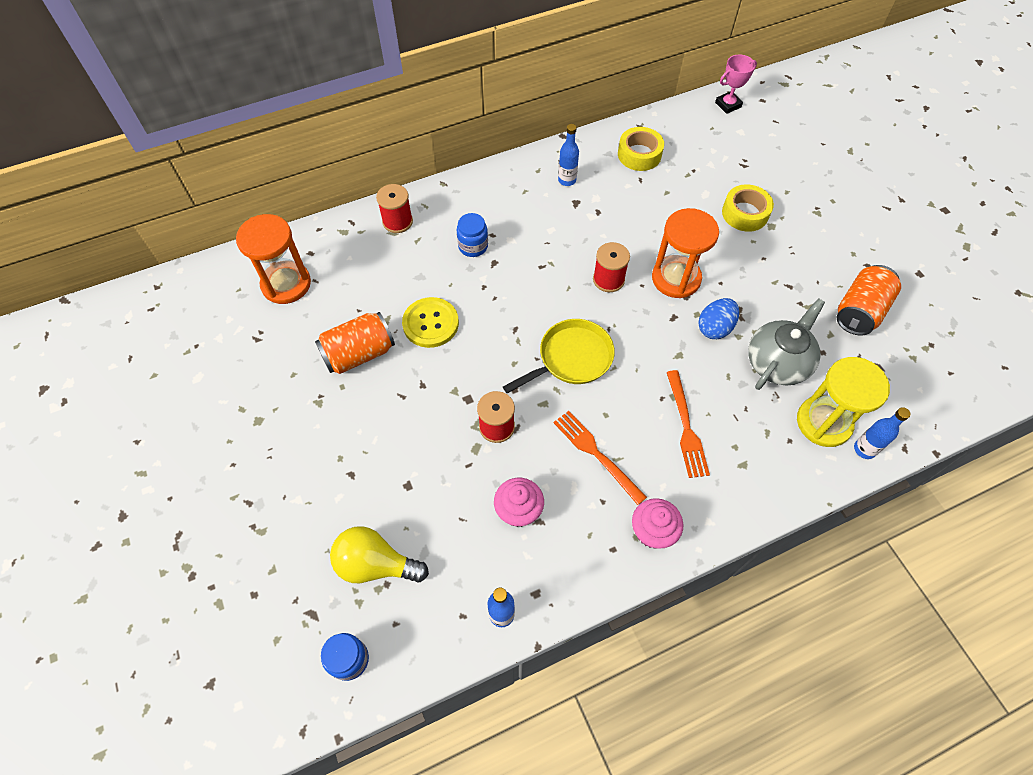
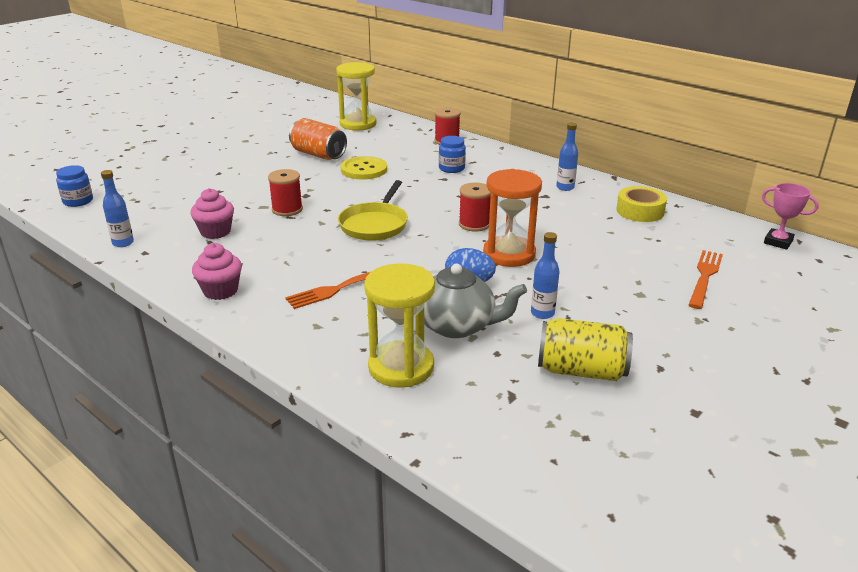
camera: 65 degrees right, 30 degrees down
orange hourglass [236,214,311,304] -> yellow hourglass [336,62,377,130]
yellow light bulb [330,526,429,583] -> none
yellow pan [503,319,615,393] -> yellow pan turned 75 degrees clockwise [338,180,408,241]
orange fork [553,411,647,505] -> orange fork moved to [689,250,723,309]
yellow tape [722,184,774,232] -> none
orange can [837,265,901,336] -> yellow can [538,318,633,381]
blue bottle [854,407,910,459] -> blue bottle moved to [531,232,560,319]

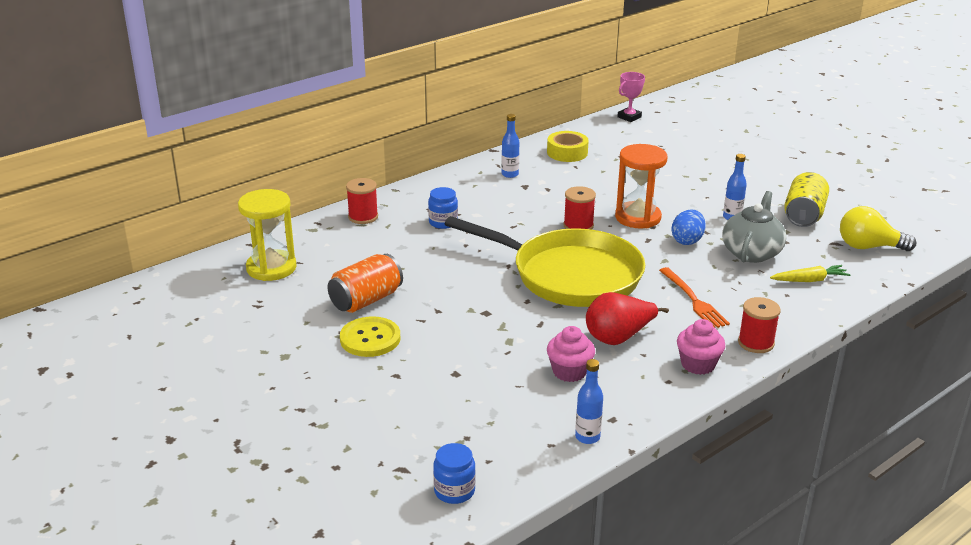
camera: 80 degrees left, 0 degrees up
red spool [268,169,303,216] -> red spool moved to [738,297,781,353]
yellow pan [338,180,408,241] -> yellow pan [445,216,645,307], size x1.81
yellow button [340,156,387,179] -> yellow button moved to [340,316,400,357]
yellow hourglass [364,263,435,388] -> yellow carrot [770,265,851,282]
orange fork [689,250,723,309] -> none
none -> red pear [586,292,669,345]
none -> yellow light bulb [840,206,916,251]

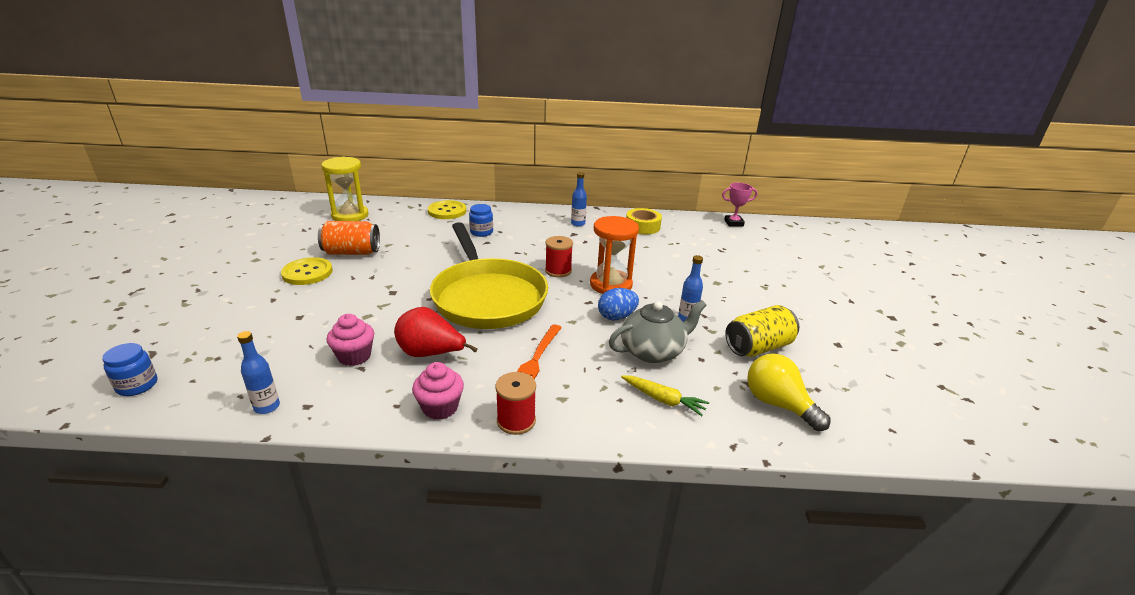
camera: 40 degrees right, 0 degrees up
red spool [346,178,378,224] -> yellow button [428,200,466,219]

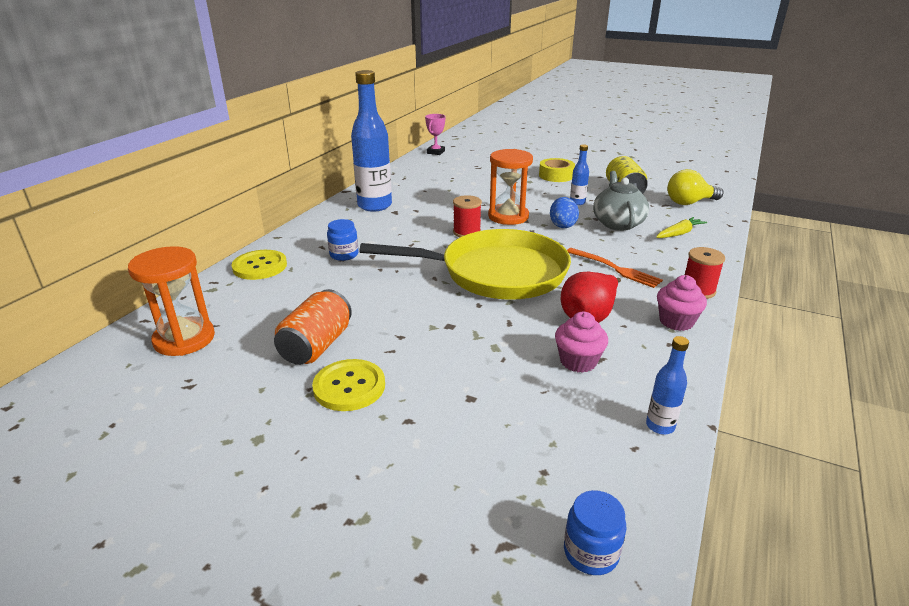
camera: 65 degrees left, 0 degrees up
yellow hourglass [321,157,368,221] -> orange hourglass [128,246,215,356]
blue bottle [571,172,587,227] -> blue bottle [351,70,392,212], size x2.17
yellow tape [626,208,662,234] -> yellow tape moved to [539,158,575,182]

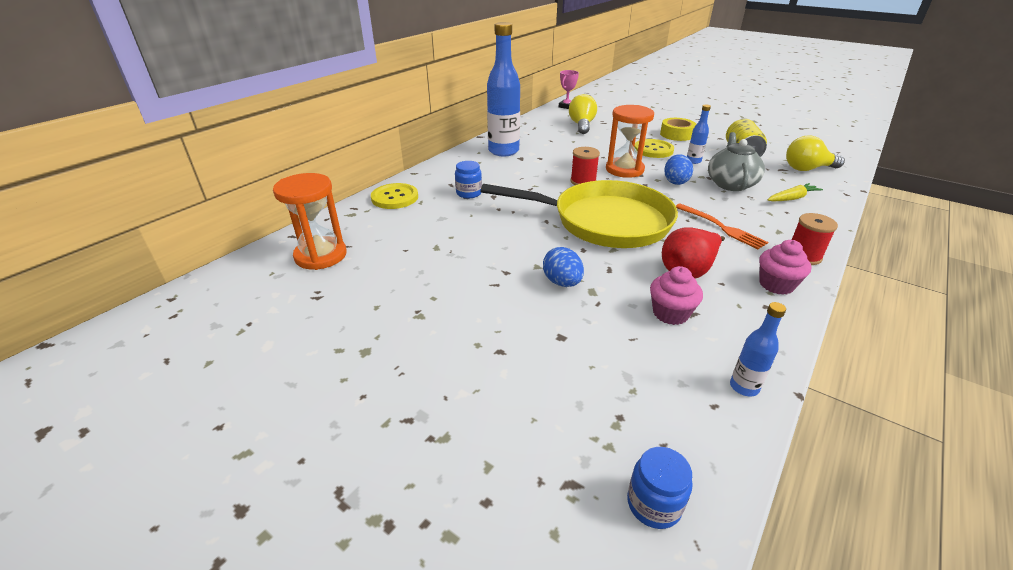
camera: 10 degrees right, 5 degrees up
orange can [274,289,352,365] -> none
yellow button [312,359,385,411] -> yellow button moved to [634,139,674,158]
none -> blue egg [543,247,584,287]
none -> yellow light bulb [569,94,597,134]

